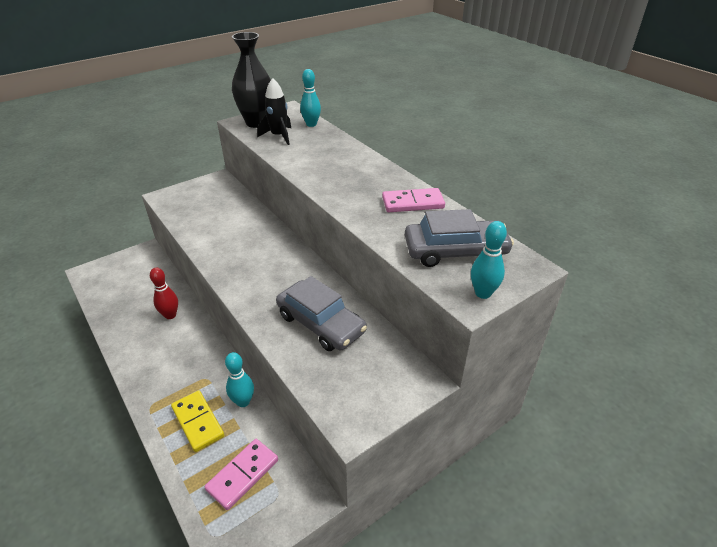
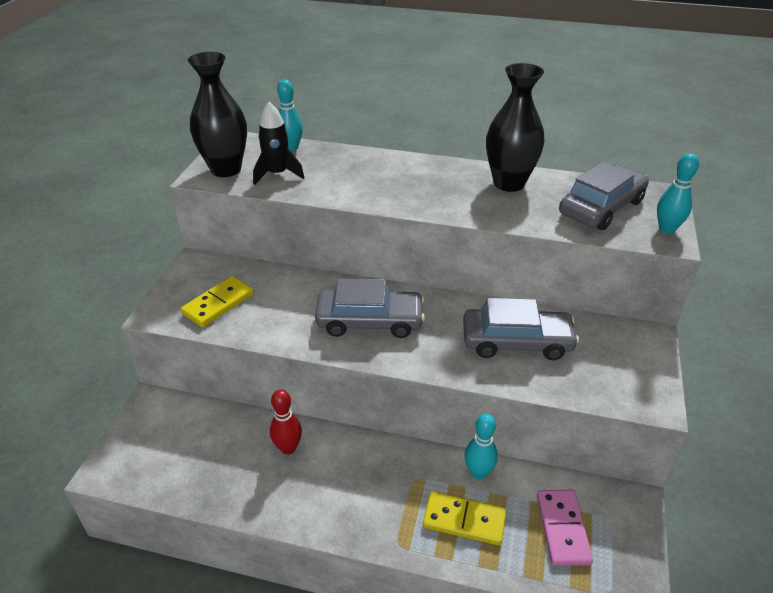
camera: 40 degrees left, 0 degrees up
pink domino [382,188,445,212] -> black vase [486,63,545,192]
none -> yellow domino [180,276,254,327]
none -> grey car [315,279,425,338]

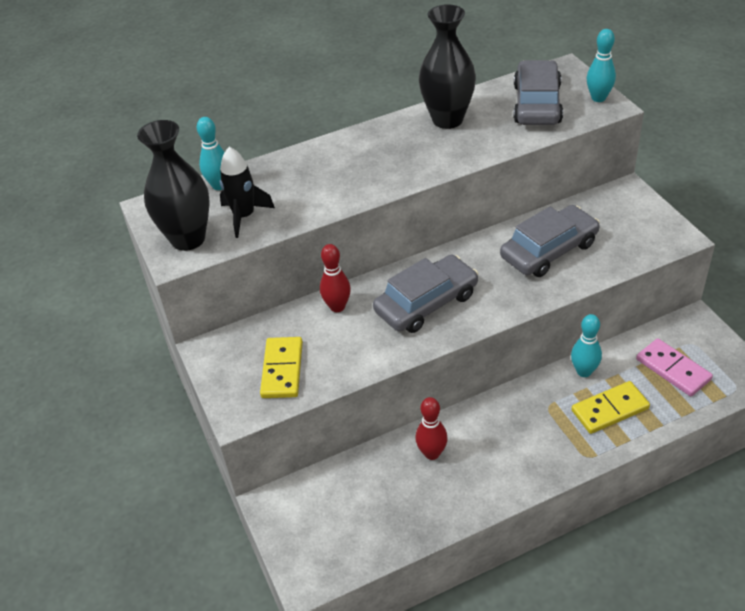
camera: 35 degrees left, 5 degrees up
none -> red bowling pin [320,244,351,312]

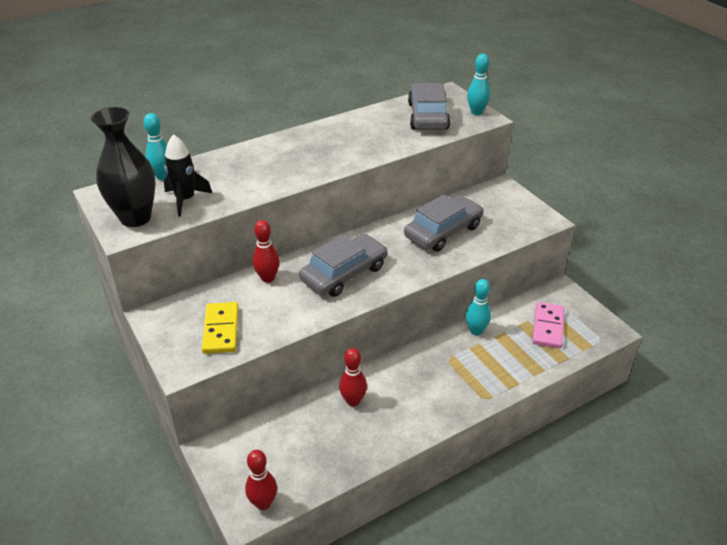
camera: 10 degrees left, 5 degrees down
black vase [419,4,476,129] -> none
yellow domino [572,381,650,434] -> none
pink domino [636,338,713,396] -> pink domino turned 60 degrees clockwise [532,302,565,349]
none -> red bowling pin [245,450,277,510]

